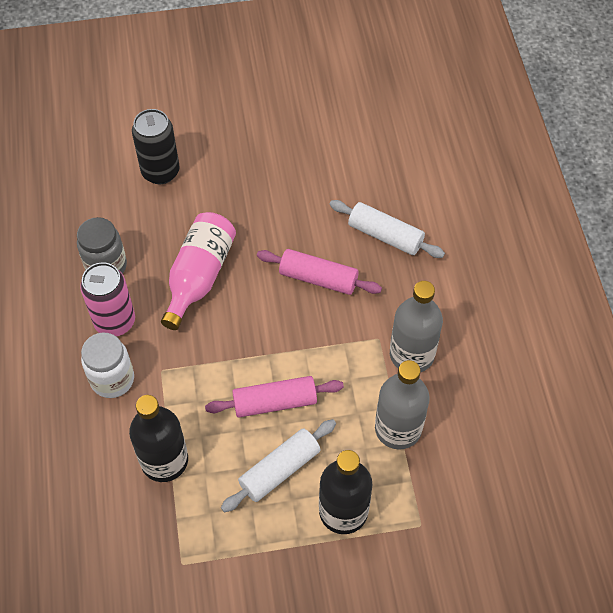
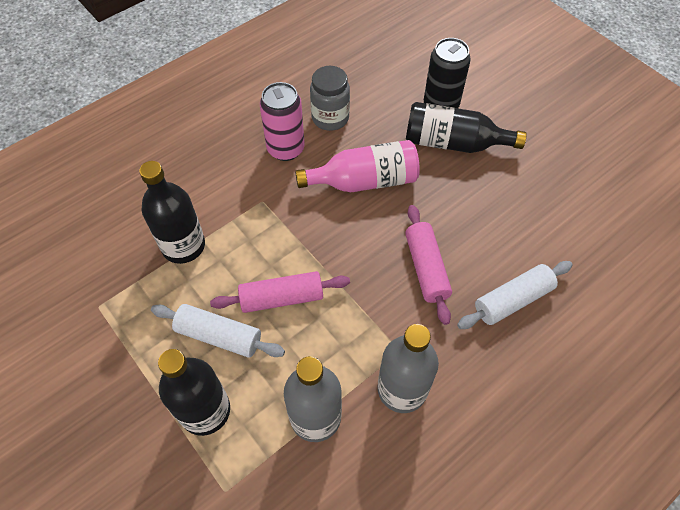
camera: 60 degrees right, 0 degrees up
white jar [81,332,134,398] -> none
pink rolling pin [205,376,344,417] -> pink rolling pin turned 60 degrees counterclockwise [210,271,350,313]
white rolling pin [330,200,445,258] -> white rolling pin turned 60 degrees clockwise [457,261,573,329]
none -> black bottle [406,102,527,153]

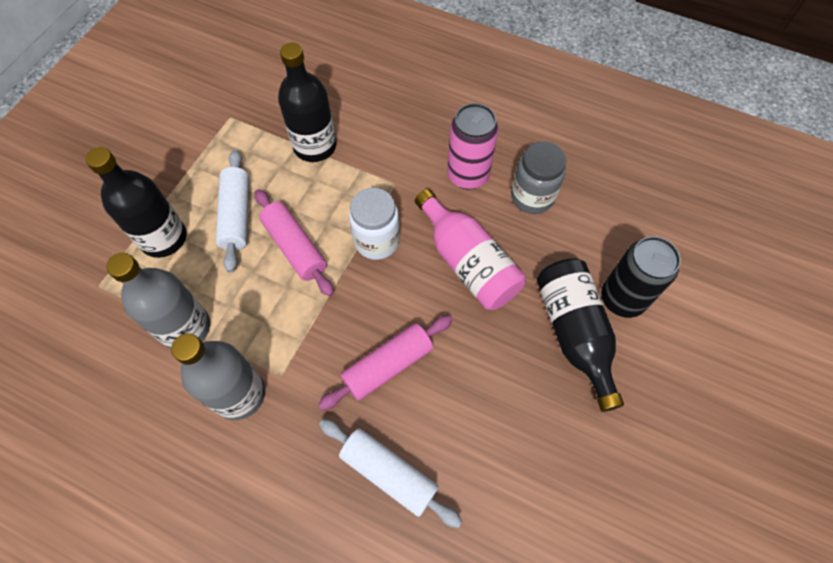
camera: 65 degrees right, 5 degrees up
none -> white jar [349,188,400,260]

